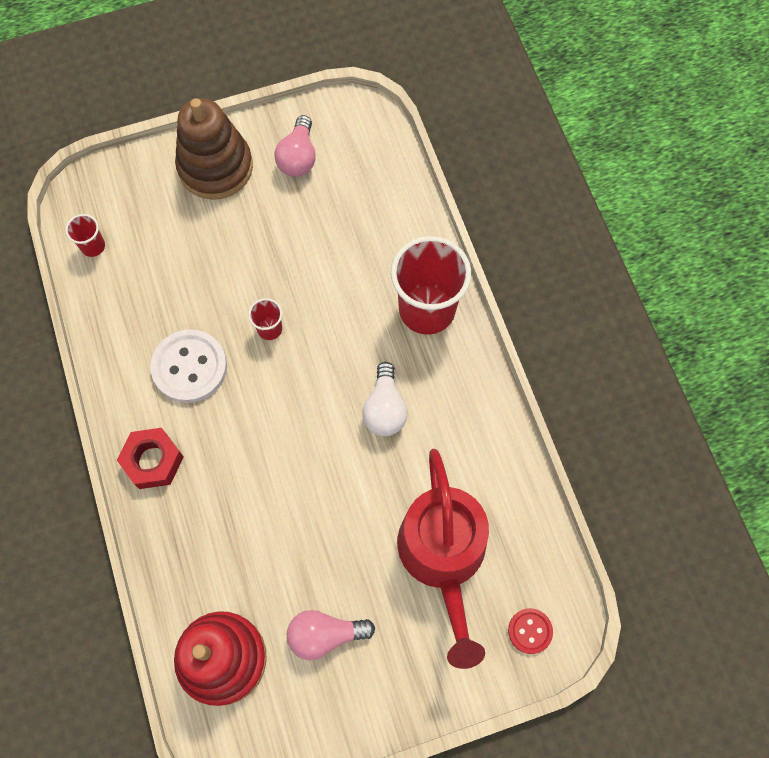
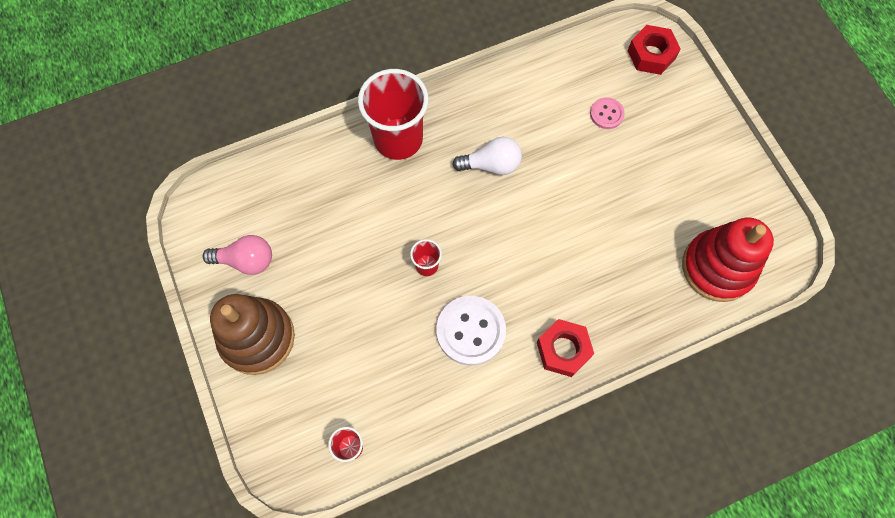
camera: 95 degrees left, 0 degrees up
pink light bulb [287,610,375,660] -> none
red watering can [397,449,489,669] -> pink button [590,97,625,129]
red button [508,608,553,654] -> red nut [628,25,681,75]

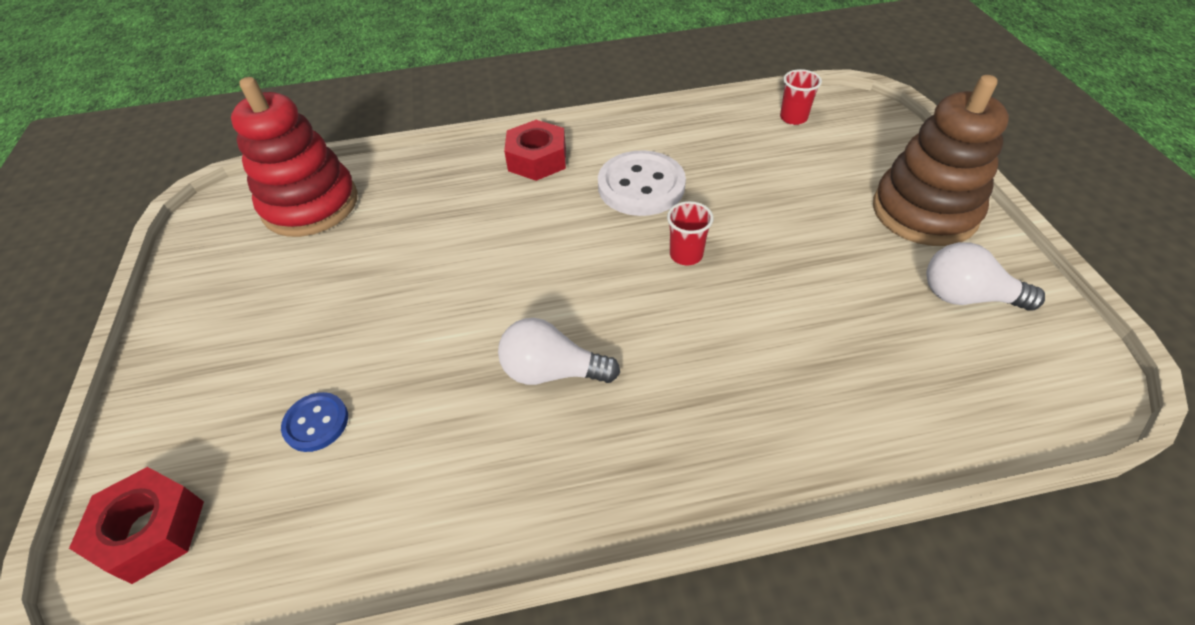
camera: 165 degrees left, 20 degrees down
pink light bulb [202,235,272,275] -> white light bulb [926,242,1045,311]
red cup [358,69,428,160] -> none
pink button [590,97,625,129] -> blue button [281,392,348,452]

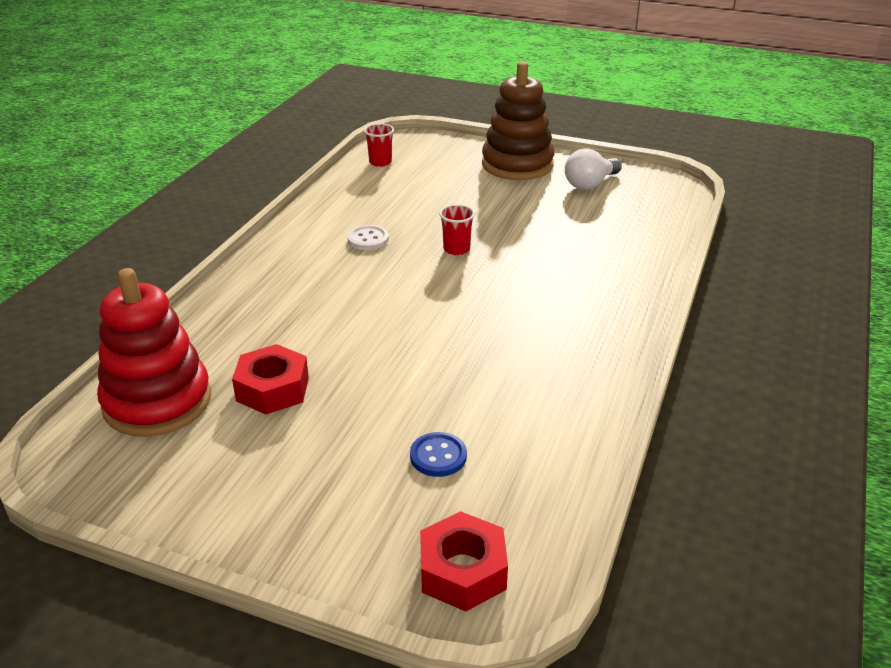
camera: 60 degrees left, 15 degrees down
white light bulb [498,318,620,385] -> none
red nut [504,120,566,181] -> red nut moved to [232,344,309,414]
white button [598,150,686,216] -> white button [347,225,389,250], size x0.54

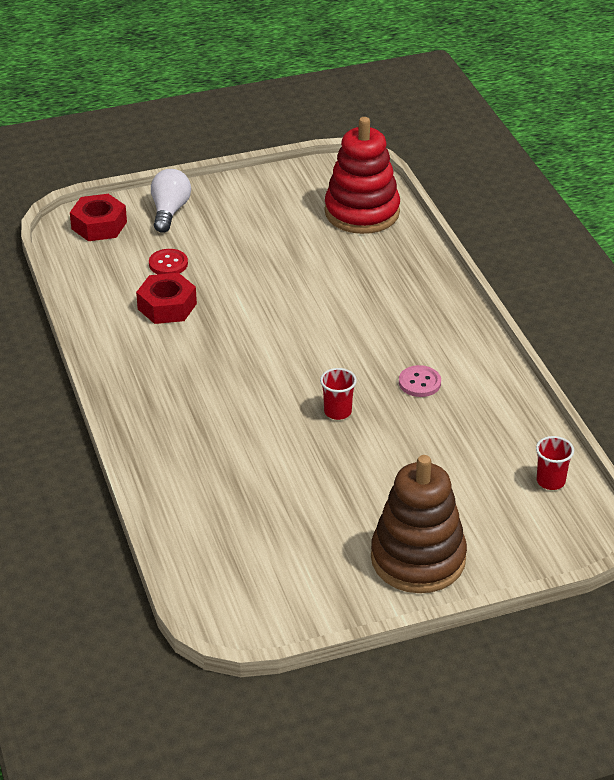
camera: 140 degrees right, 5 degrees up
red nut [232,344,309,414] -> red nut moved to [136,273,197,324]
white button [347,225,389,250] -> pink button [399,365,441,397]
blue button [410,432,467,477] -> red button [149,249,188,274]
white light bulb [565,148,622,190] -> white light bulb moved to [151,169,191,233]

